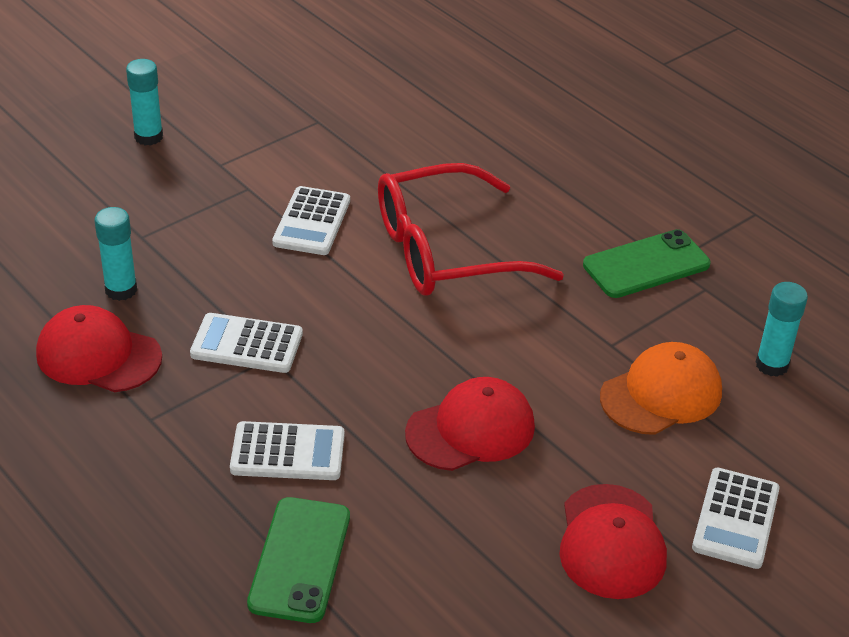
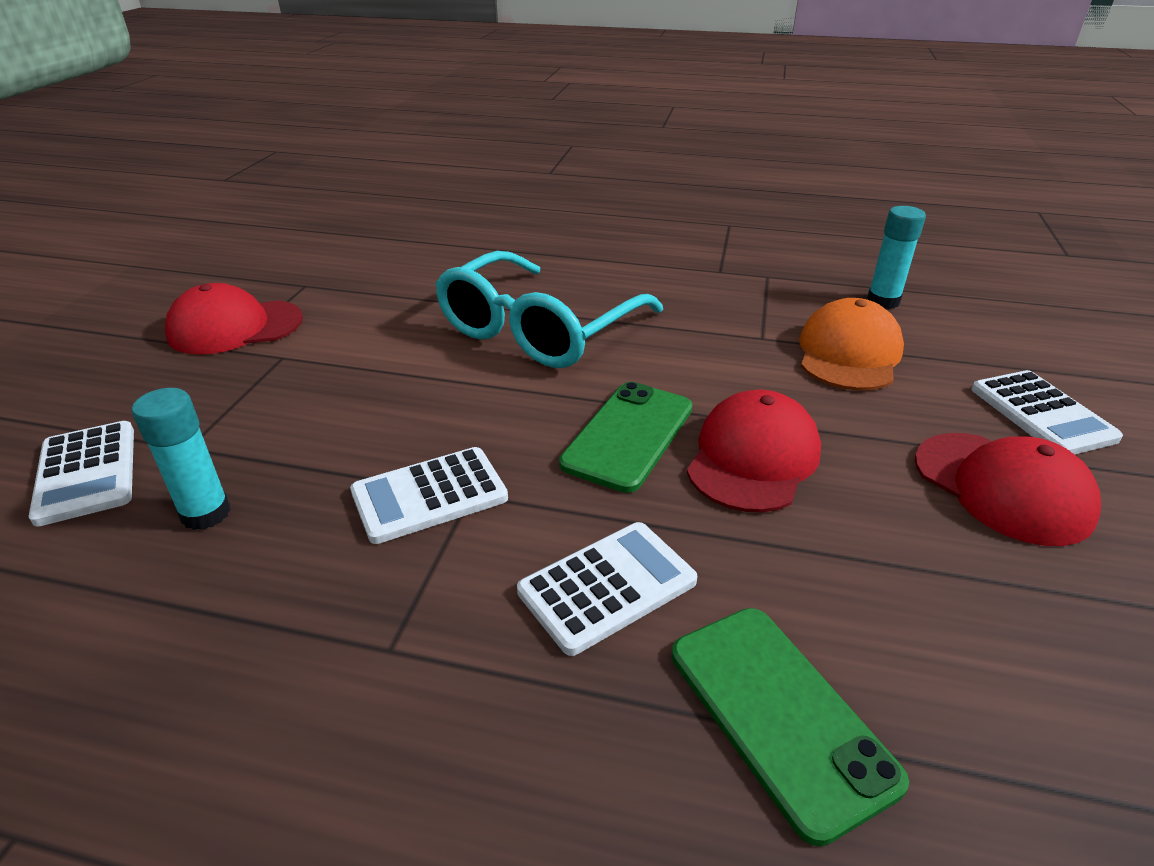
camera: 35 degrees left, 5 degrees down
red cap [36,305,162,392] -> red cap moved to [165,283,303,355]
turquoise glue stick [126,59,163,146] -> none
white calculator [272,186,350,255] -> white calculator moved to [29,421,134,526]
red glasses [378,163,564,296] -> turquoise glasses [435,251,663,368]
green phone [583,229,710,298] -> green phone moved to [559,382,693,493]

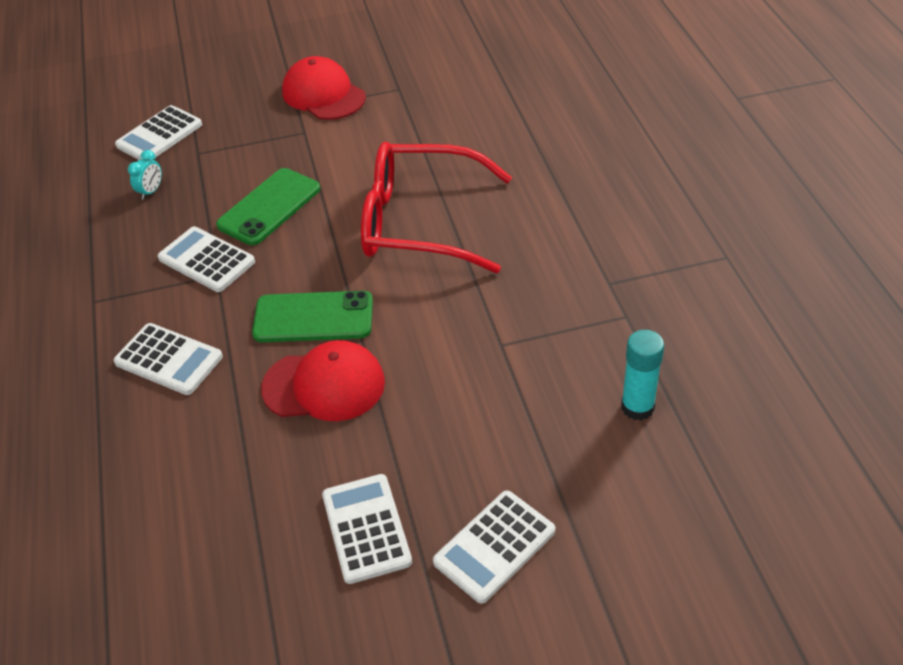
camera: 65 degrees right, 10 degrees up
turquoise glue stick [132,388,231,530] -> turquoise clock [128,150,162,200]
turquoise glasses [435,251,663,368] -> red glasses [361,142,512,273]
green phone [672,608,909,846] -> green phone moved to [216,168,320,245]
orange cap [800,298,904,391] -> none
red cap [915,433,1101,546] -> white calculator [322,474,412,584]

